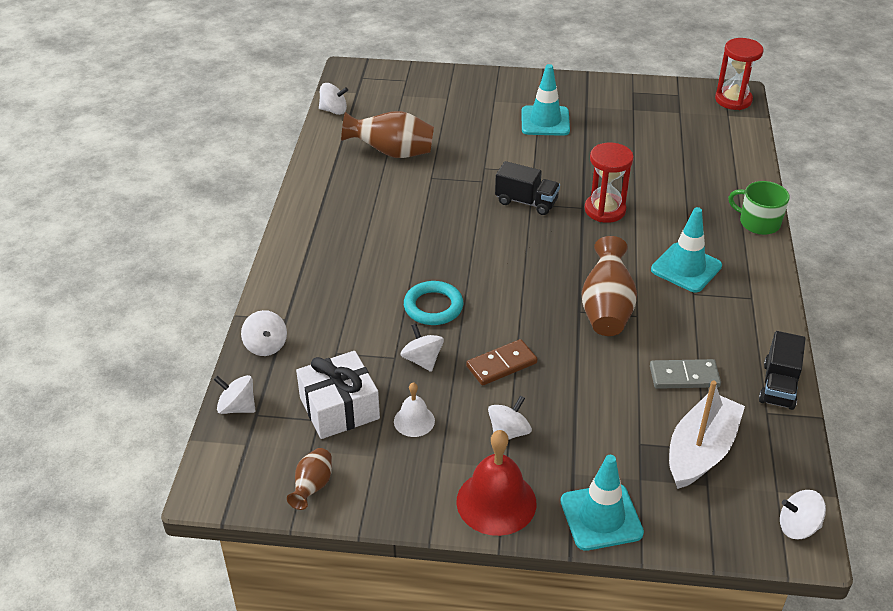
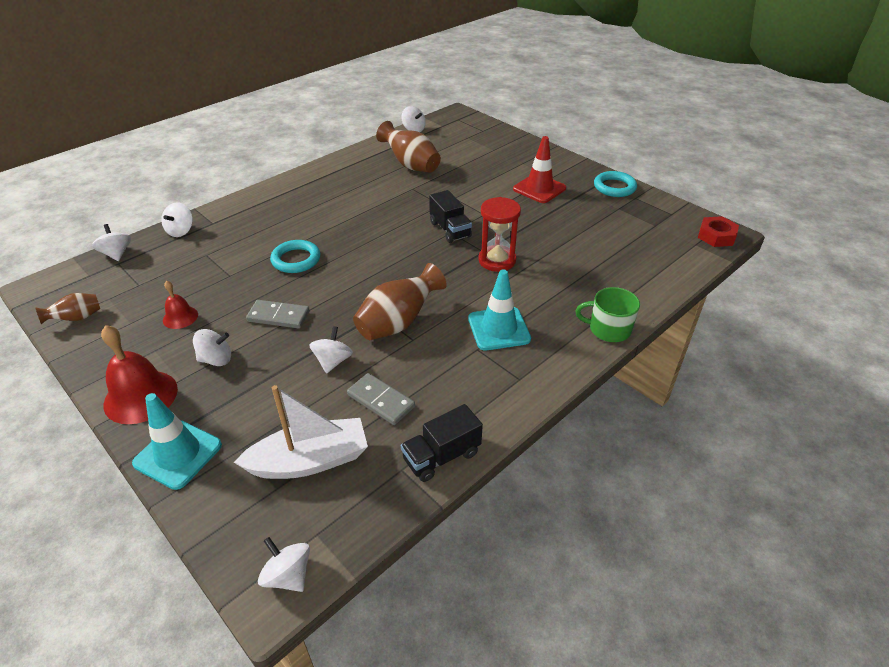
camera: 40 degrees right, 0 degrees up
white gift [296,351,380,439] -> none
white bell [394,382,435,437] -> red bell [163,281,198,329]
white spinning top [400,324,444,372] -> white spinning top moved to [309,326,353,374]
brown domino [466,339,538,386] -> grey domino [246,300,310,329]
turquoise traffic cone [521,64,570,136] -> red traffic cone [513,136,566,203]
red hourglass [715,38,763,110] -> red nut [698,216,739,247]
green mug [728,181,790,235] -> green mug turned 60 degrees counterclockwise [576,287,640,342]
none -> turquoise ring [594,171,637,197]

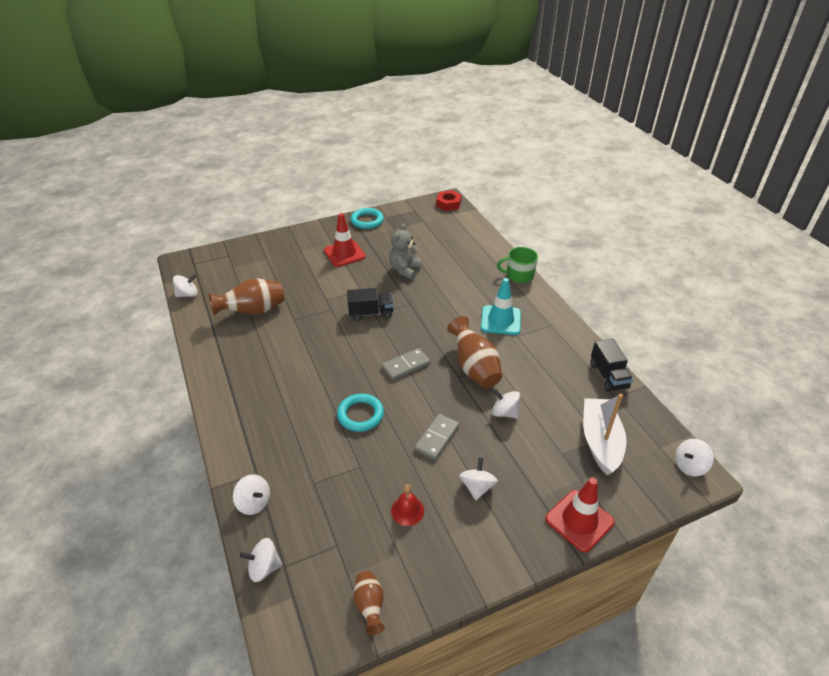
camera: 70 degrees left, 0 degrees up
red bell [101,325,178,424] -> none
turquoise traffic cone [132,393,222,490] -> red traffic cone [545,477,615,553]
grey domino [347,373,415,425] -> grey domino moved to [382,348,430,380]
red hourglass [478,197,521,272] -> none
green mug [576,287,640,342] -> green mug turned 60 degrees clockwise [497,247,538,283]
none -> grey teddy bear [389,224,422,280]

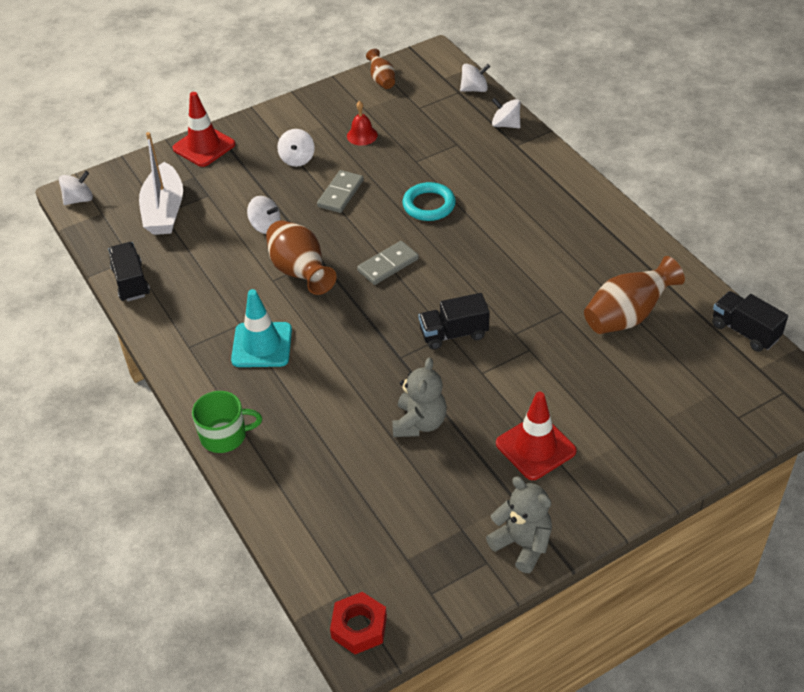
camera: 175 degrees right, 5 degrees up
white spinning top [173,274,198,297] -> black truck [712,291,788,352]
turquoise ring [351,208,384,229] -> grey teddy bear [486,477,552,573]

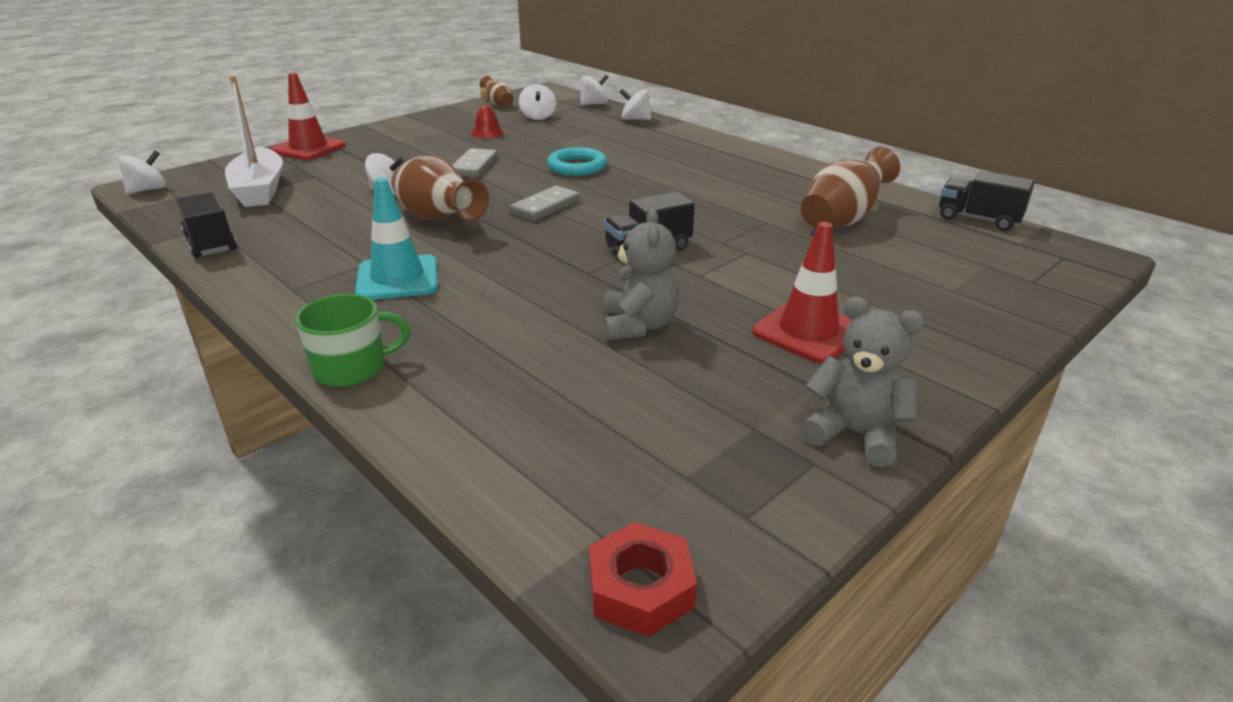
camera: 15 degrees left, 15 degrees down
white spinning top [277,129,315,167] -> white spinning top moved to [519,84,556,120]

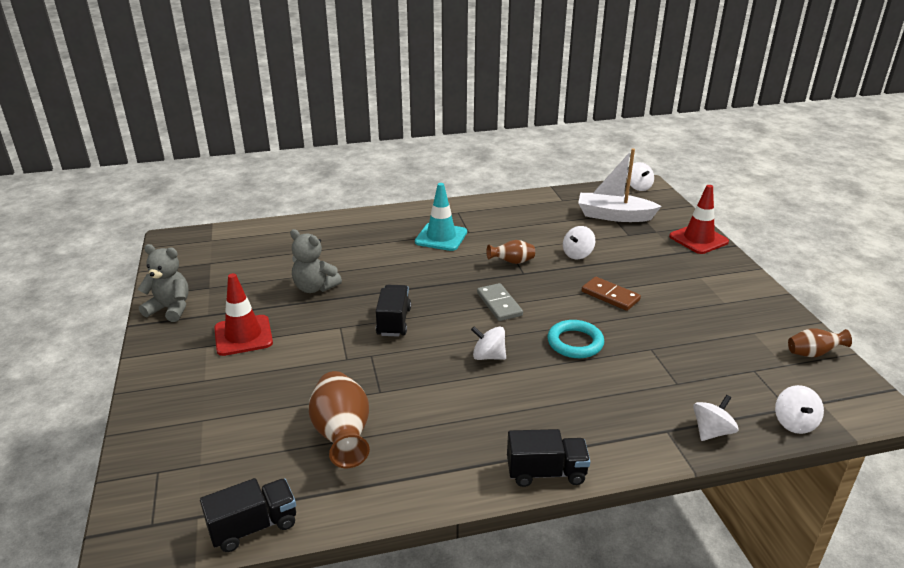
camera: 120 degrees right, 0 degrees up
black truck [177,192,237,258] -> black truck moved to [507,429,590,487]
green mug [295,294,410,387] -> none
brown vase [391,156,489,221] -> brown vase [487,240,535,264], size x0.55
grey domino [453,148,498,178] -> brown domino [582,277,641,311]
red bell [471,86,504,138] -> none
white spinning top [519,84,556,120] -> white spinning top moved to [471,326,506,360]
red nut [589,522,697,637] -> none
grey teddy bear [801,297,924,467] -> grey teddy bear turned 135 degrees counterclockwise [137,244,189,322]

